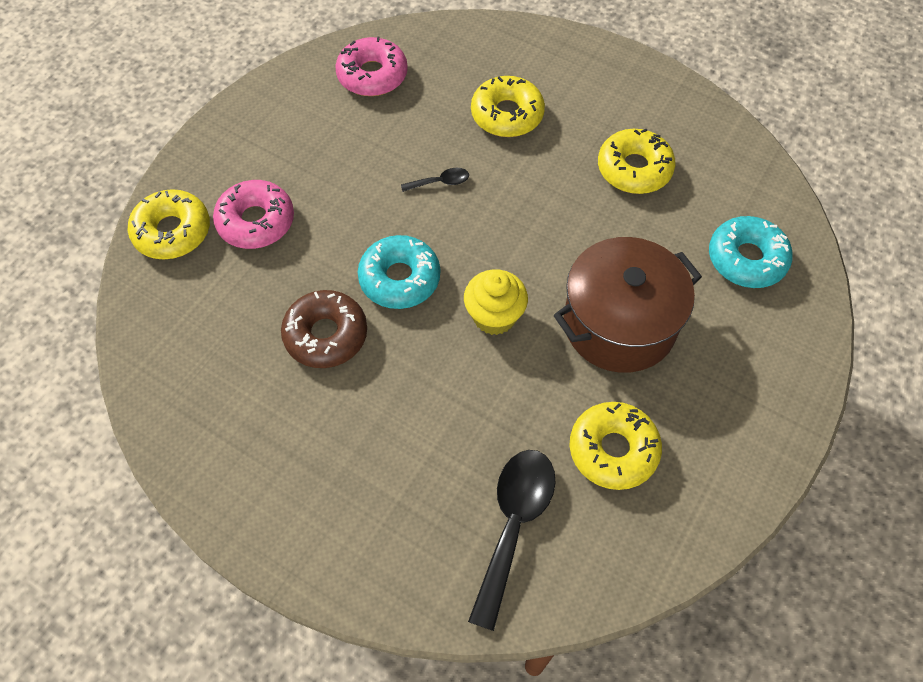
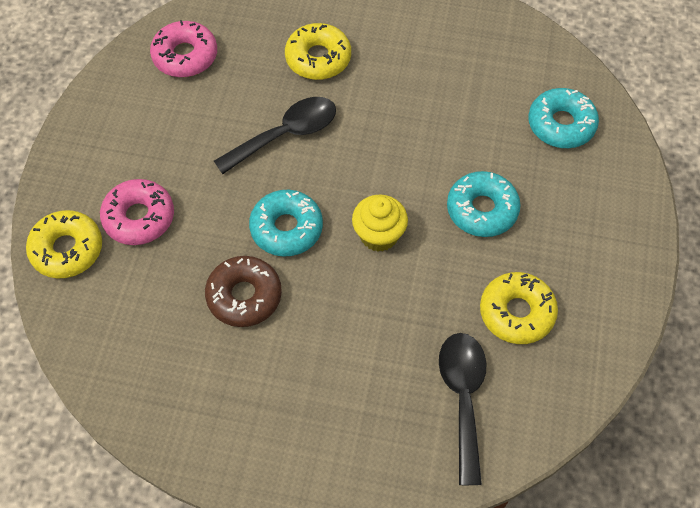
camera: 20 degrees left, 0 degrees up
black spoon [401,168,469,192] -> black spoon [214,97,336,174], size x2.16
brown pot [554,237,702,373] -> turquoise donut [447,171,521,237]
yellow donut [598,129,675,194] -> none

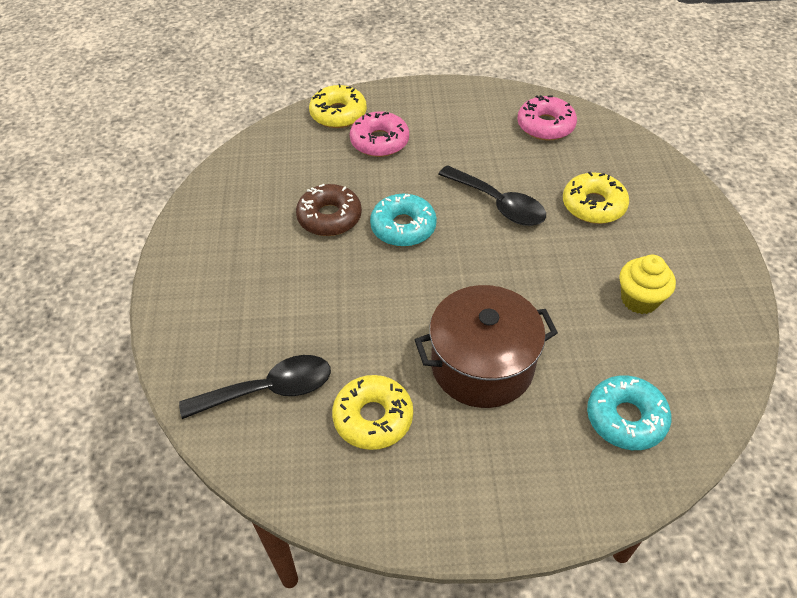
camera: 75 degrees right, 10 degrees down
yellow cupcake [352,195,408,252] -> yellow cupcake moved to [619,255,676,314]
turquoise donut [447,171,521,237] -> brown pot [415,285,558,408]

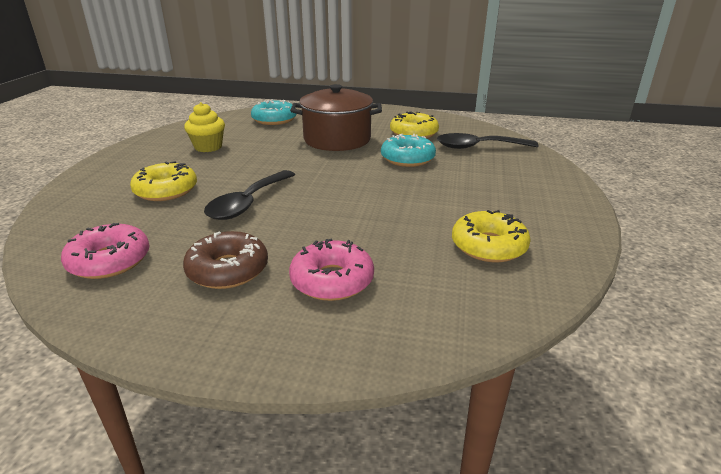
camera: 165 degrees left, 20 degrees down
brown donut [296,184,362,236] -> brown donut moved to [183,231,268,289]
yellow donut [309,84,367,128] -> yellow donut moved to [452,210,531,262]
turquoise donut [370,194,437,247] -> turquoise donut moved to [381,134,436,167]
black spoon [438,165,546,226] -> black spoon turned 120 degrees counterclockwise [204,170,295,220]

